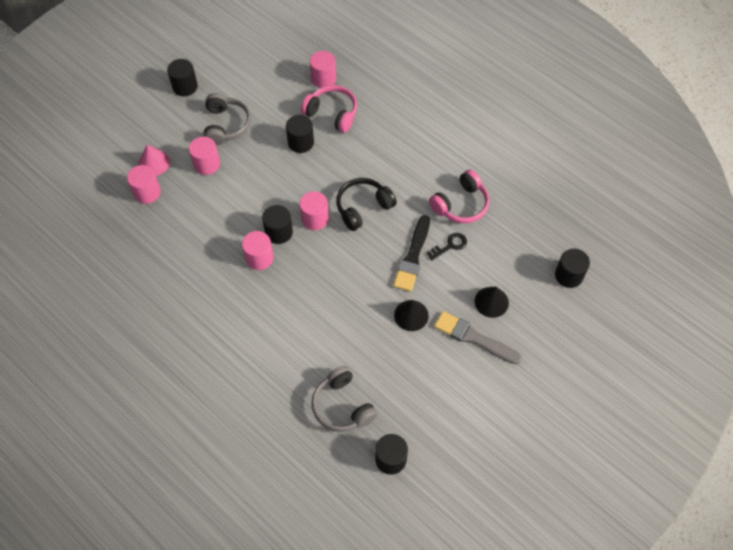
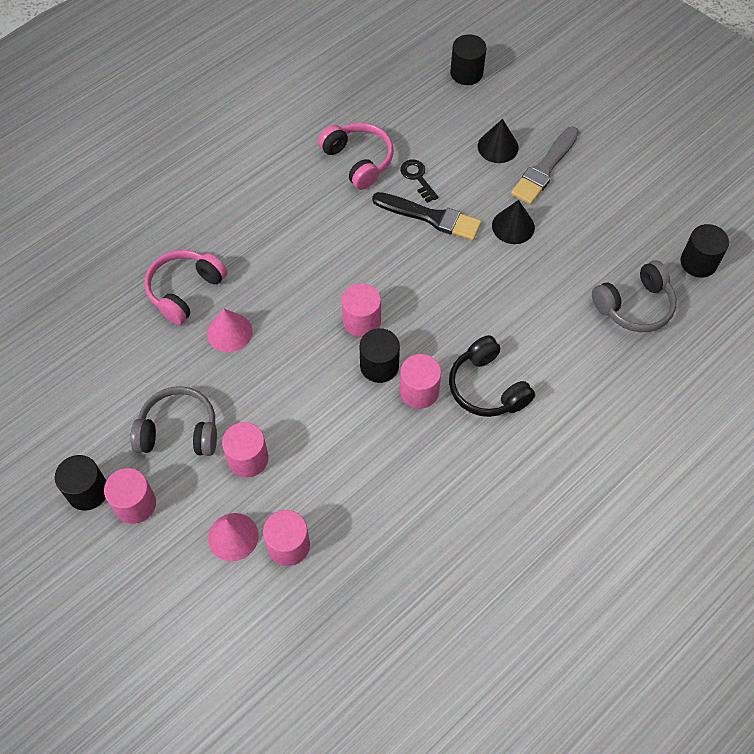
camera: 85 degrees left, 0 degrees up
black cylinder [286,115,314,153] -> pink cone [207,309,253,352]
pink cylinder [310,51,336,88] -> pink cylinder moved to [104,468,156,524]
black headphones [336,178,397,231] -> black headphones moved to [449,335,535,417]

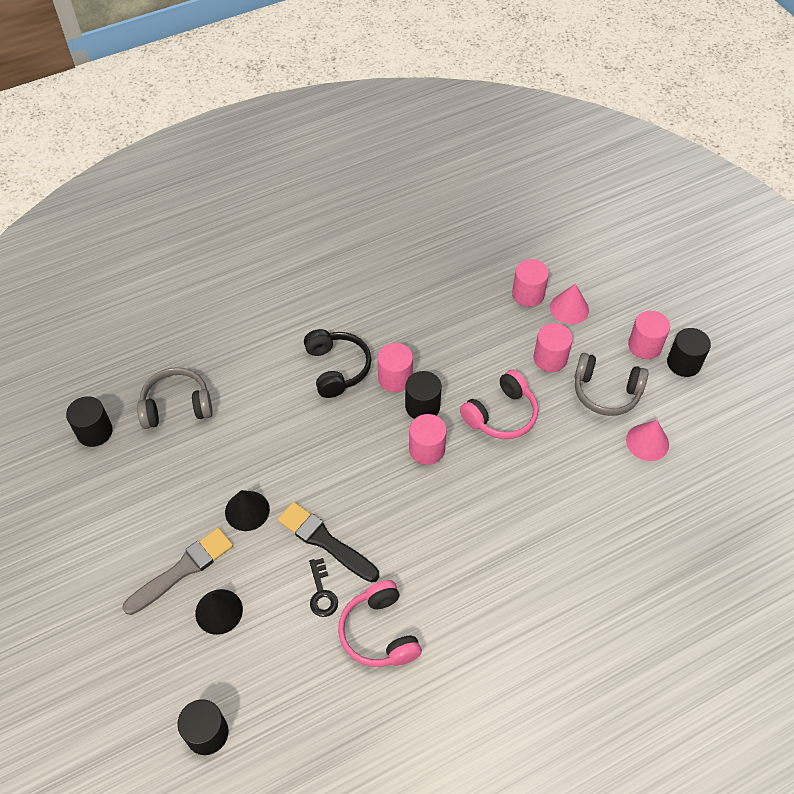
camera: 165 degrees left, 5 degrees down
pink headphones [145,250,227,325] -> pink headphones moved to [460,370,538,439]
pink cone [207,309,253,352] -> pink cone moved to [626,420,669,461]

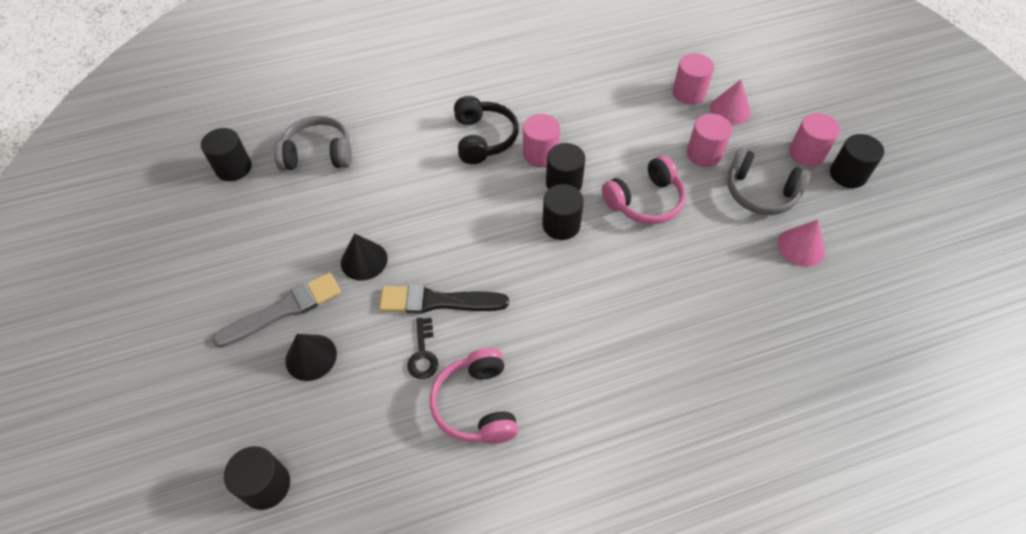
camera: 10 degrees right, 0 degrees up
black brush [278,502,379,582] -> black brush turned 45 degrees counterclockwise [379,285,509,314]
pink cylinder [409,414,447,465] -> black cylinder [542,184,584,240]

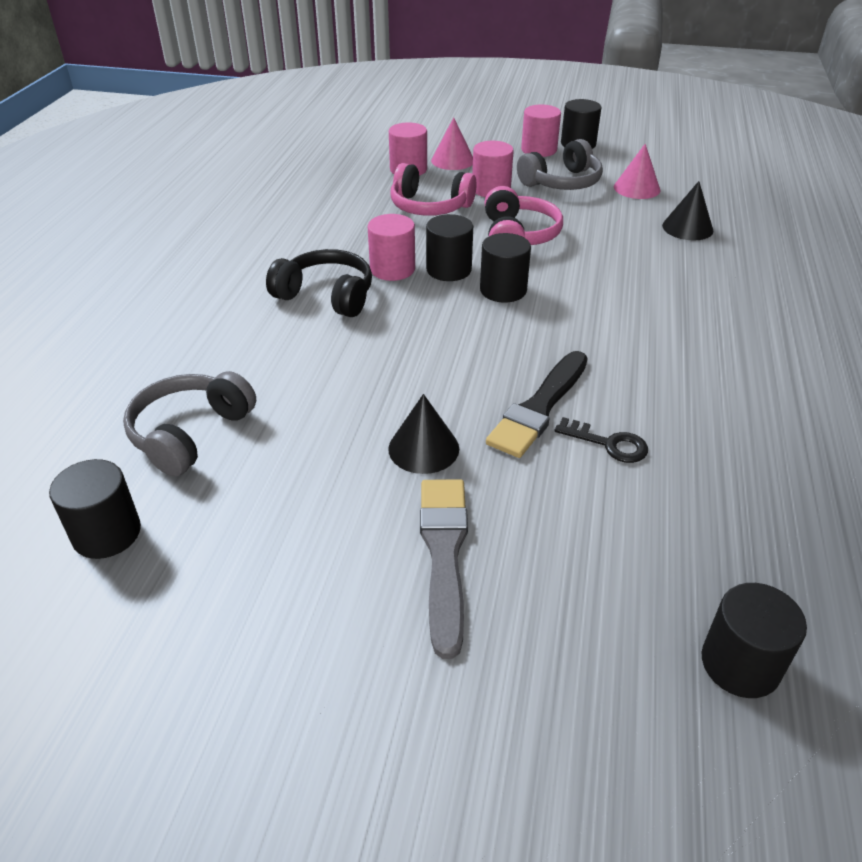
camera: 60 degrees left, 15 degrees down
black cone [285,334,337,381] -> black cone moved to [662,181,714,240]
pink headphones [430,348,518,444] -> pink headphones moved to [391,163,477,216]

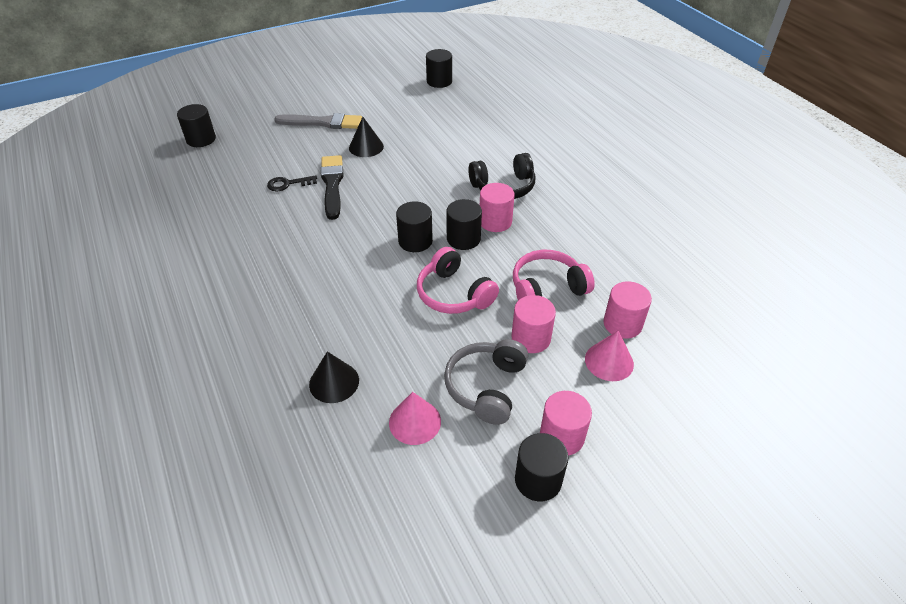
camera: 140 degrees right, 5 degrees up
grey headphones [123,371,256,476] -> none
grey brush [420,479,468,659] -> grey brush turned 45 degrees counterclockwise [275,113,362,129]

